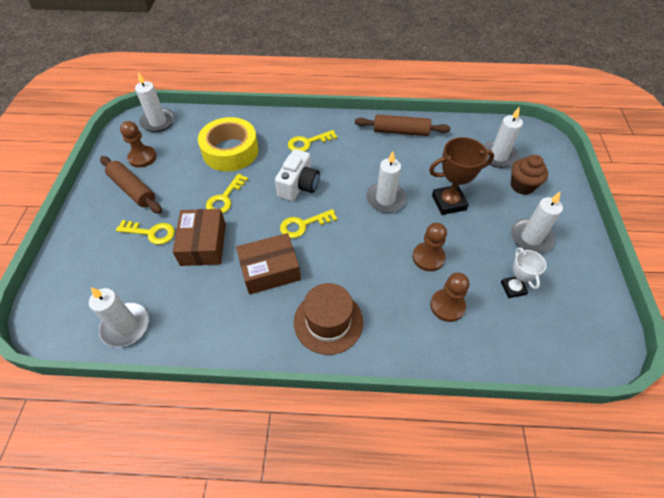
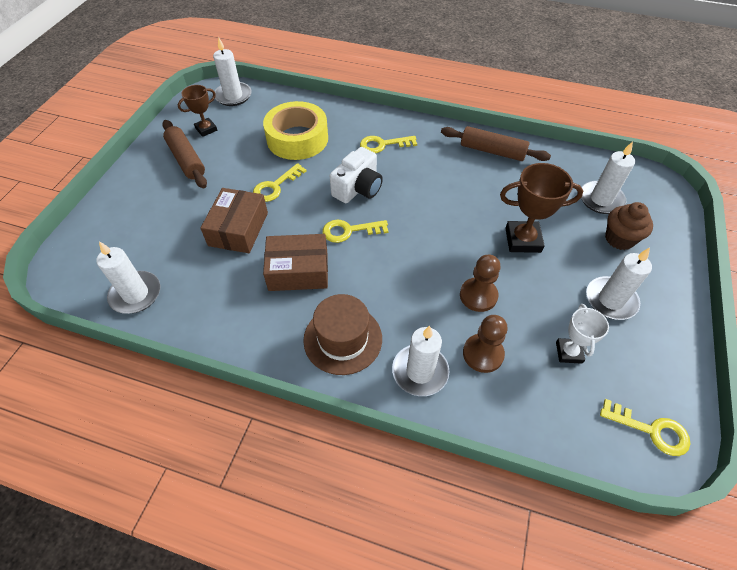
camera: 15 degrees right, 0 degrees up
yellow key [116,220,175,245] -> yellow key moved to [600,399,690,456]
brown pawn [120,121,156,168] -> brown trophy [178,85,217,137]
white candle [366,151,406,213] -> white candle moved to [392,325,449,396]

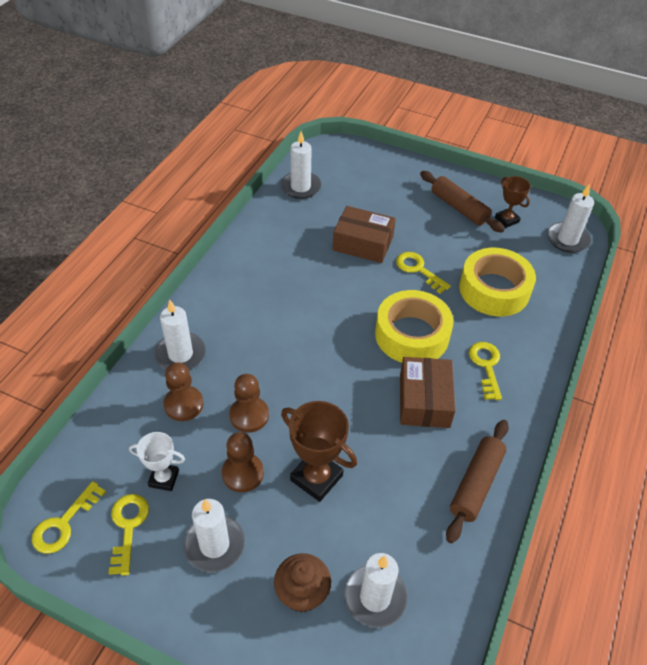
camera: 95 degrees right, 5 degrees down
brown rolling pin [162,120,207,188] -> brown rolling pin turned 75 degrees clockwise [420,171,505,233]
brown box [263,234,328,291] -> brown box moved to [400,357,455,428]
brown hat [303,294,382,375] -> none
yellow key [323,220,388,243] -> yellow key moved to [109,494,149,576]
white camera [330,147,383,203] -> yellow tape [375,290,453,363]
brown trophy [500,163,583,253] -> brown trophy turned 60 degrees counterclockwise [281,401,357,502]
none -> brown pawn [222,432,264,492]

